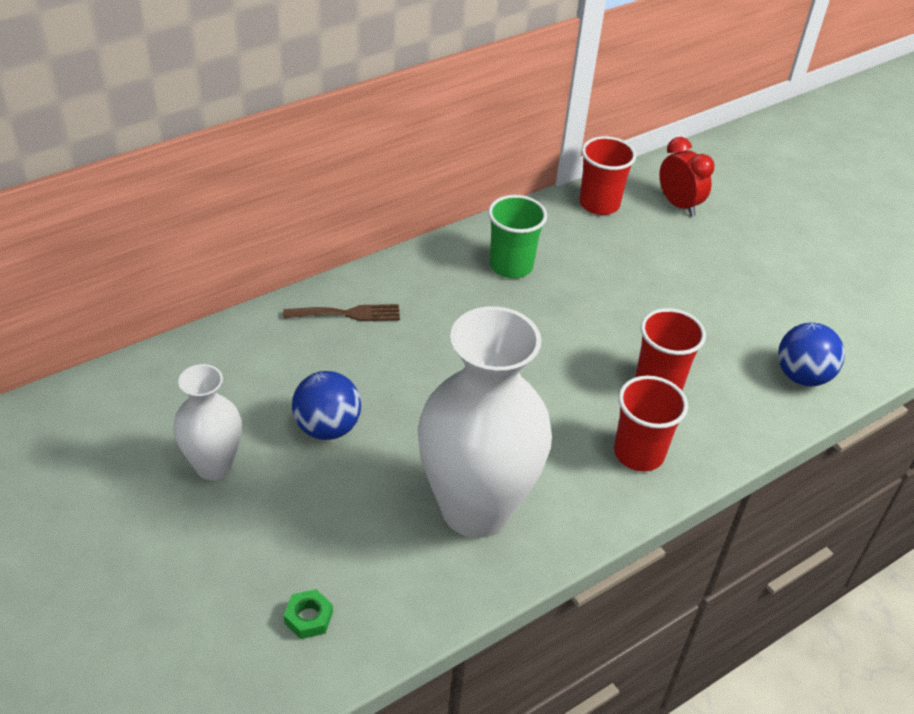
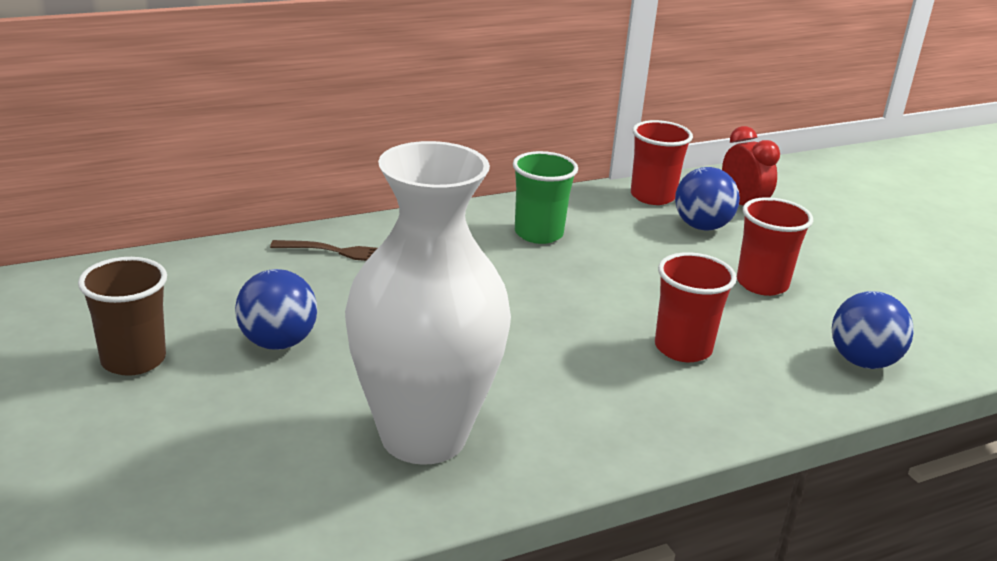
camera: 10 degrees right, 15 degrees down
white vase [173,364,242,480] -> brown cup [78,257,167,376]
green nut [284,589,333,639] -> none
red cup [614,376,688,472] -> red cup moved to [737,197,813,296]
none -> blue ball [675,167,740,231]

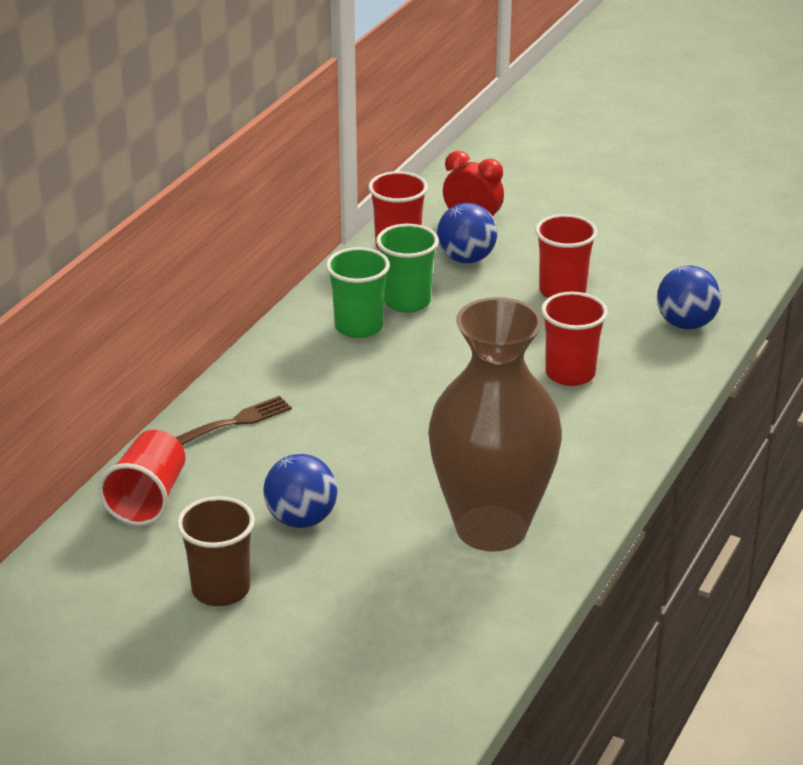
camera: 35 degrees left, 5 degrees up
white vase [345,141,511,465] -> brown vase [428,297,562,552]
none -> red cup [98,430,185,526]
none -> green cup [376,224,439,313]

